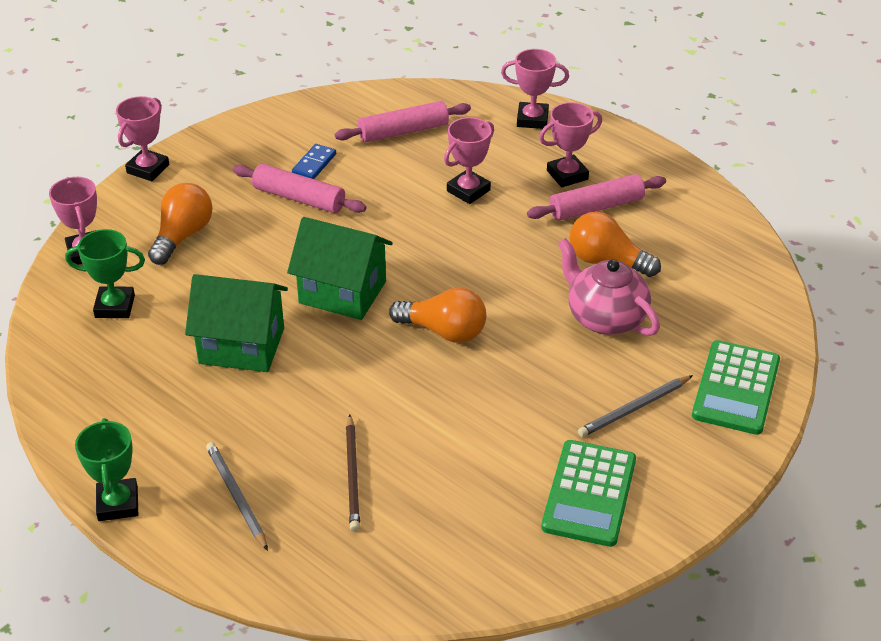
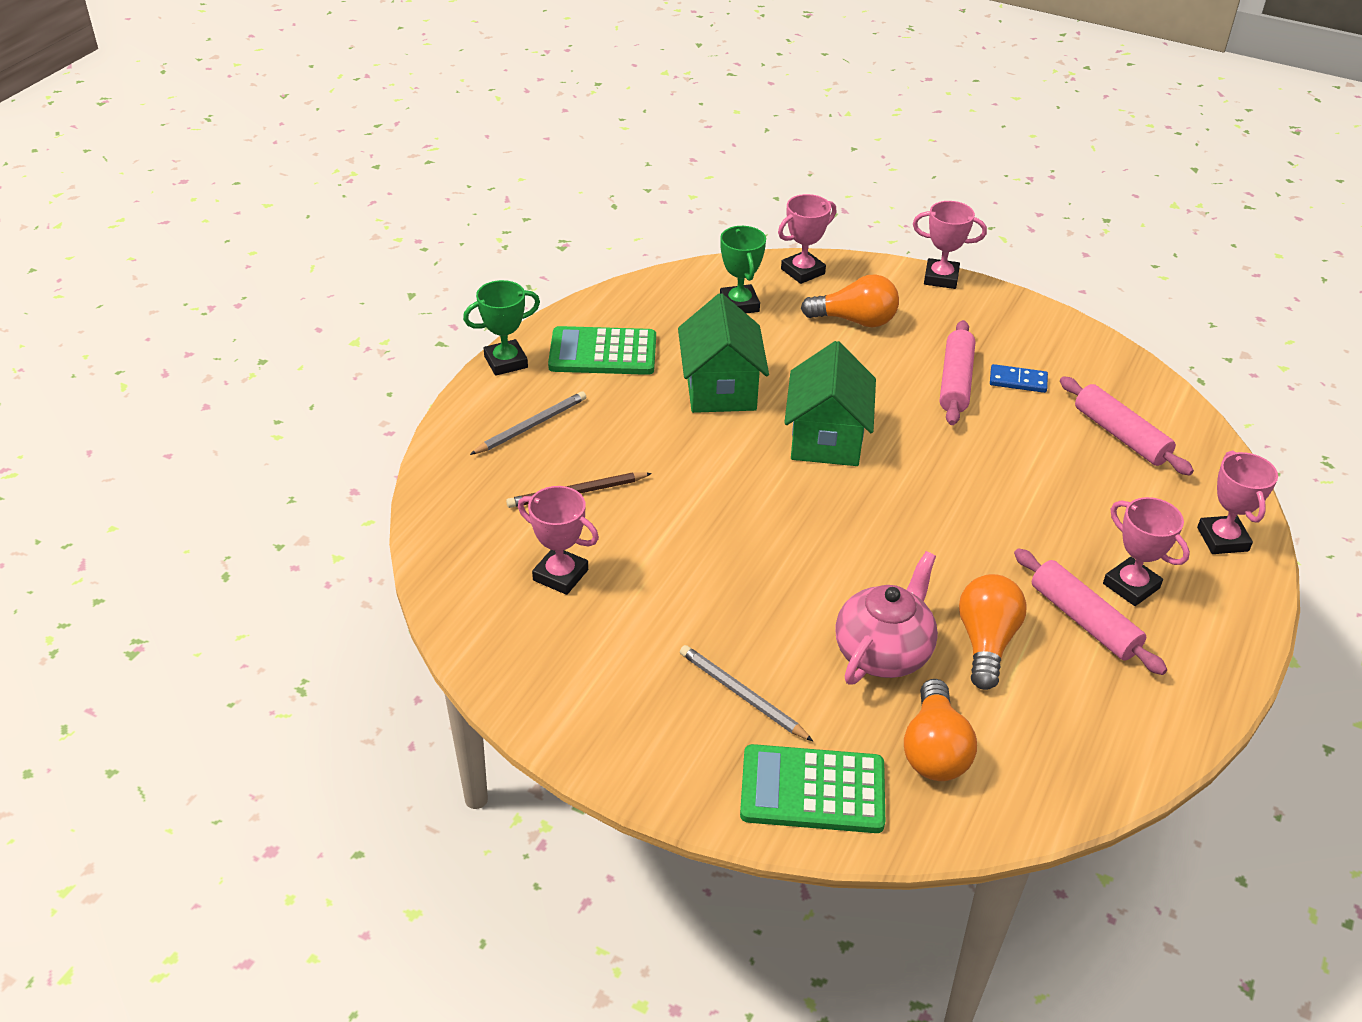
camera: 75 degrees right, 0 degrees up
orange light bulb [389,287,486,343] -> orange light bulb moved to [904,679,977,781]
pink trophy [444,117,494,204] -> pink trophy moved to [518,486,599,595]
green calculator [541,440,636,547] -> green calculator moved to [548,326,656,375]

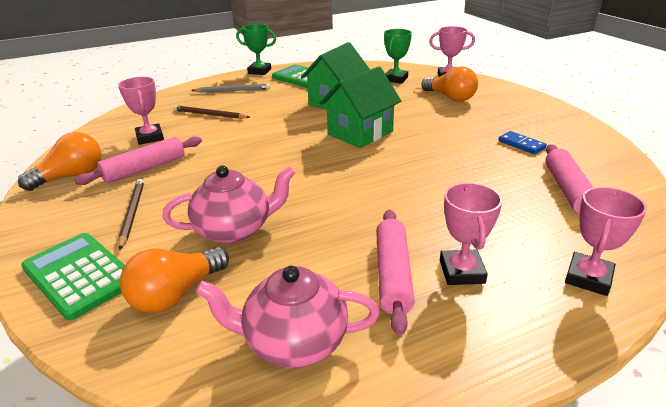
camera: 40 degrees right, 10 degrees down
grey pencil [680,645,813,741] -> brown pencil [118,179,144,250]
pink trophy [913,201,987,289] -> none
pink rolling pin [940,320,975,425] -> pink rolling pin moved to [75,136,202,185]
orange light bulb [959,574,1027,690] -> orange light bulb moved to [18,132,101,191]
none -> pink teapot [196,266,380,368]

